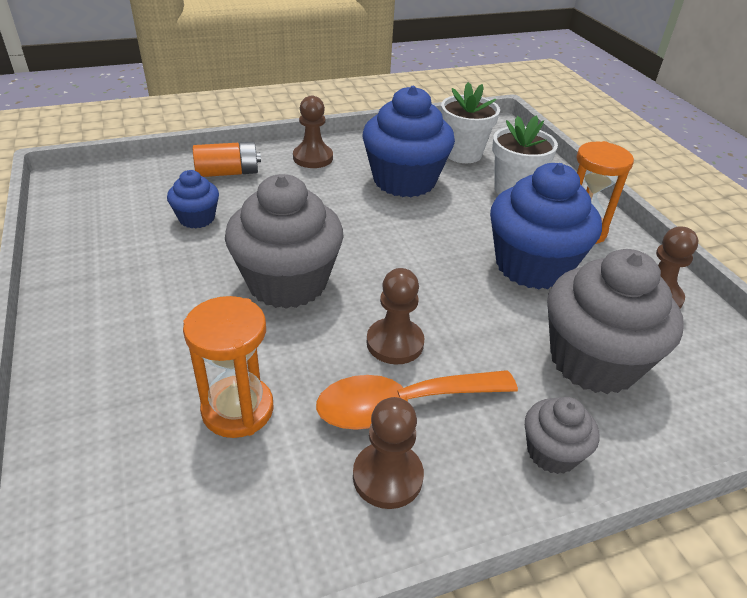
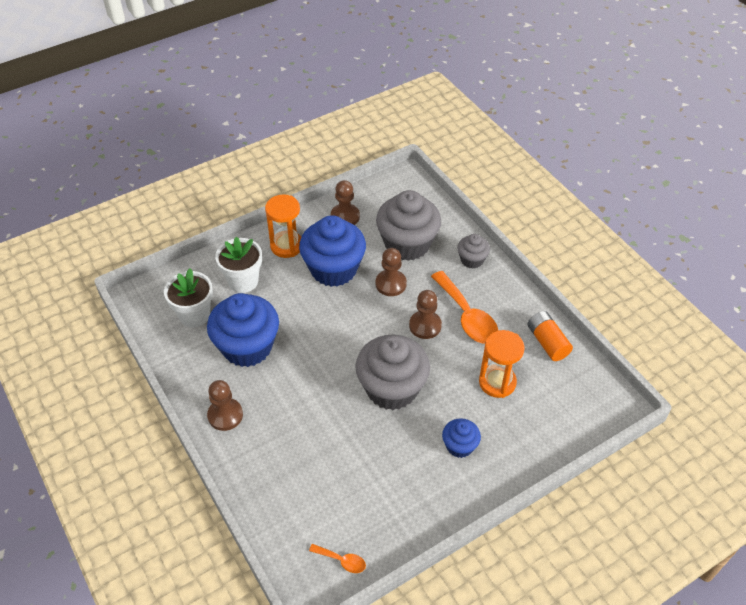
camera: 100 degrees left, 10 degrees up
blue cupcake [167,170,219,229] -> blue cupcake moved to [442,418,481,458]
orange battery [193,142,261,177] -> orange battery moved to [528,311,573,361]
brown pawn [353,397,424,509] -> brown pawn moved to [376,248,407,296]
none -> orange spoon [309,544,366,573]

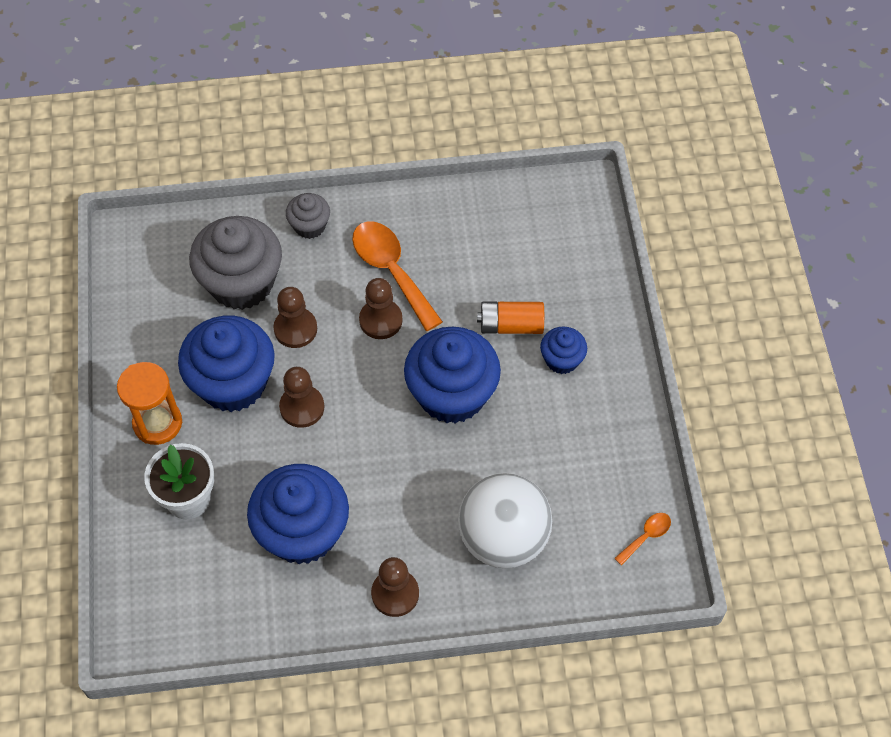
camera: 65 degrees left, 10 degrees up
white flower pot [164,268,213,328] -> none
brown pawn [331,180,360,225] -> brown pawn moved to [279,367,324,428]
grey cupcake [355,335,430,410] -> blue cupcake [404,327,501,424]
orange spoon [431,271,498,344] -> orange spoon turned 120 degrees counterclockwise [352,221,443,331]
orange hourglass [479,330,525,398] -> none
orange battery [528,311,573,361] -> orange battery moved to [477,301,544,334]
none -> white ball [458,473,552,568]

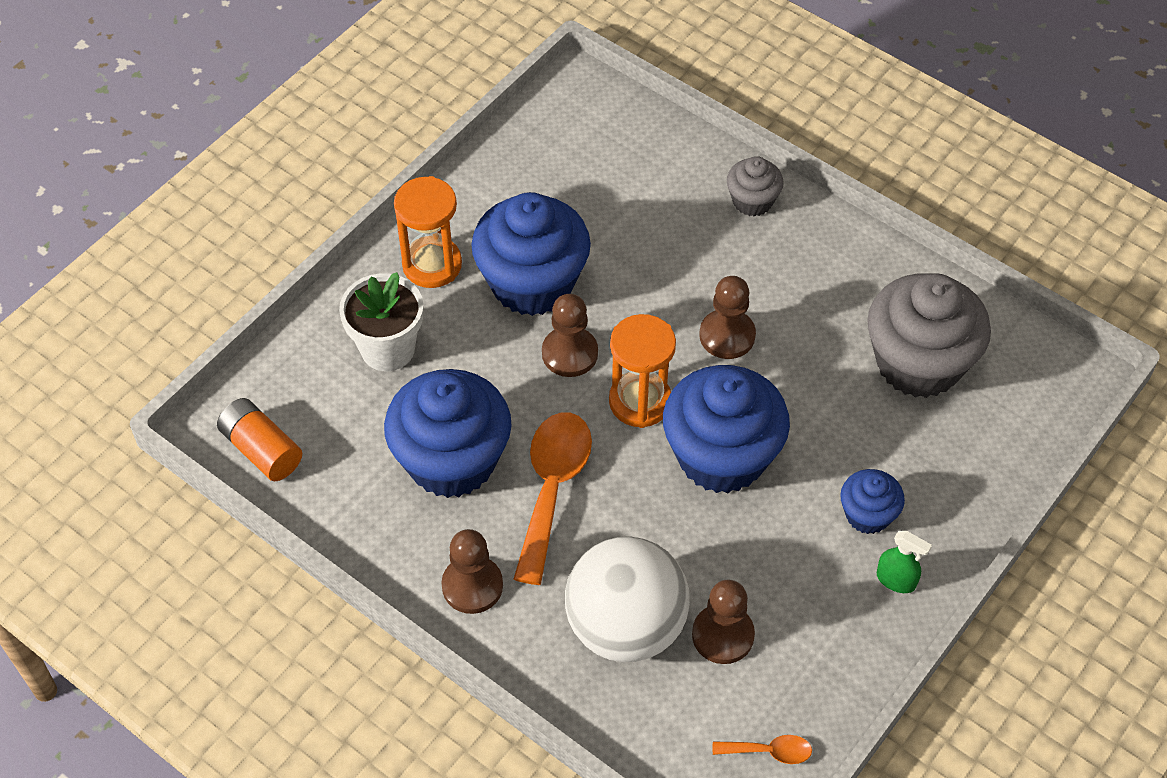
camera: 45 degrees right, 5 degrees down
grey cupcake [189,216,282,310] -> grey cupcake moved to [867,273,991,398]
brown pawn [273,287,317,348] -> brown pawn moved to [692,580,755,664]
orange spoon [352,221,443,331] -> orange spoon moved to [513,412,592,585]
orange battery [477,301,544,334] -> orange battery moved to [217,398,302,481]
none -> orange hourglass [609,314,676,428]
none -> green spray bottle [877,531,932,593]

